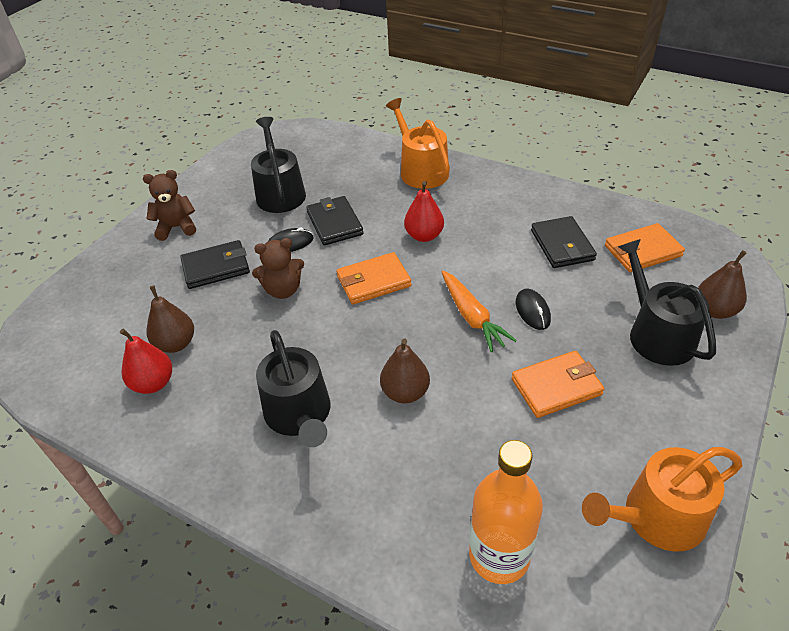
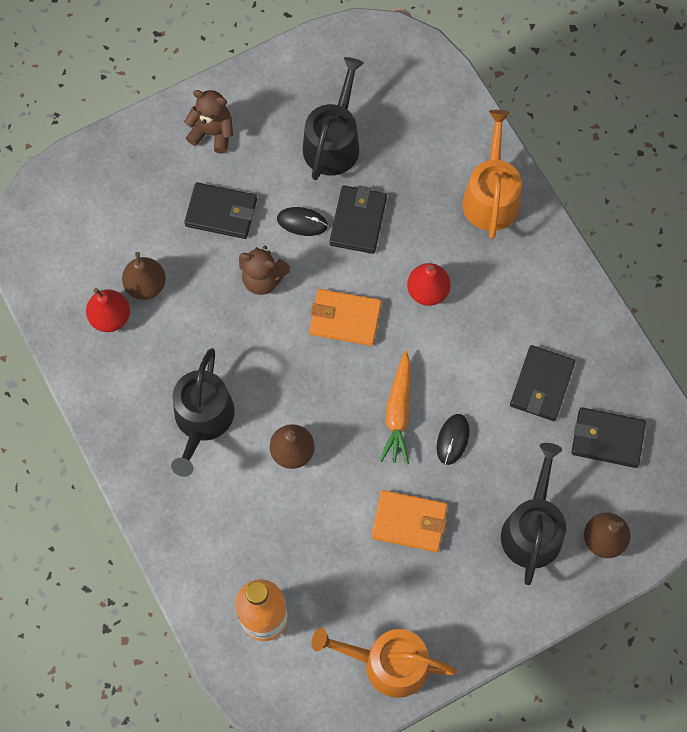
camera: 30 degrees right, 25 degrees up
orange wallet [605,223,685,272] -> black wallet [571,407,646,468]

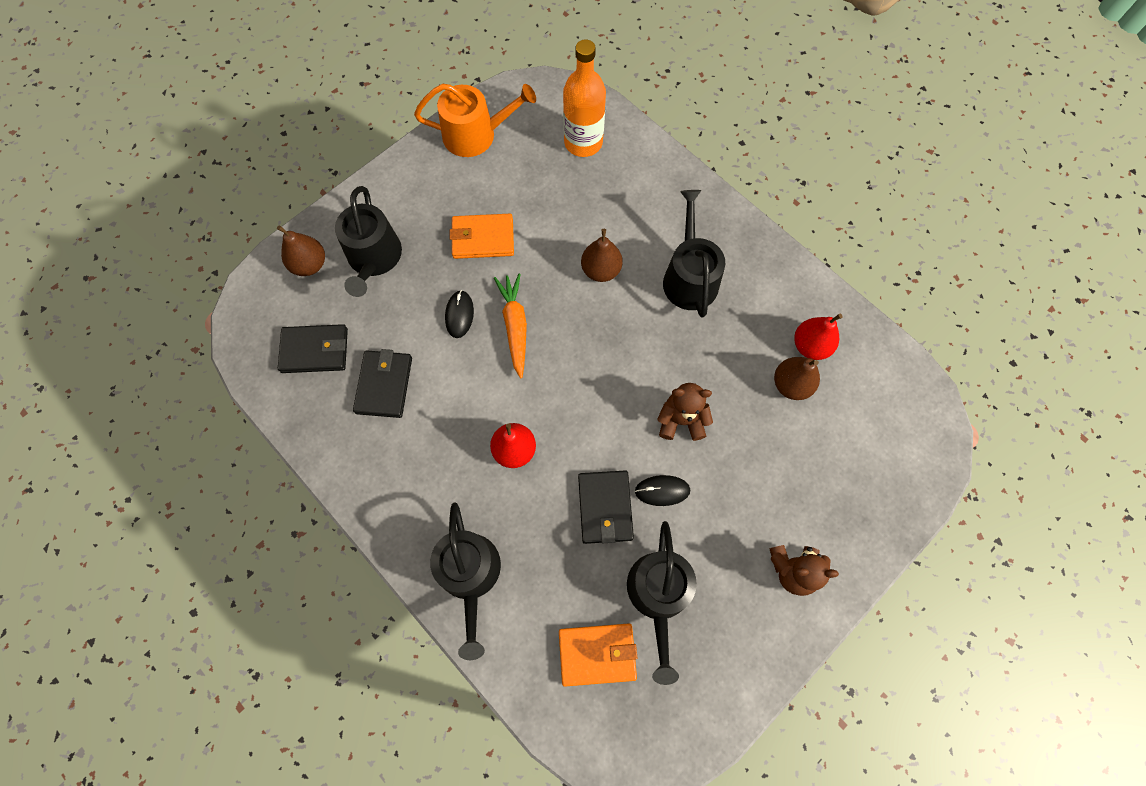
camera: 165 degrees right, 0 degrees up
black wallet [184,182,257,239] -> none
orange wallet [309,289,382,346] -> orange wallet moved to [559,623,637,686]
orange watering can [462,110,522,239] -> black watering can [430,503,501,660]

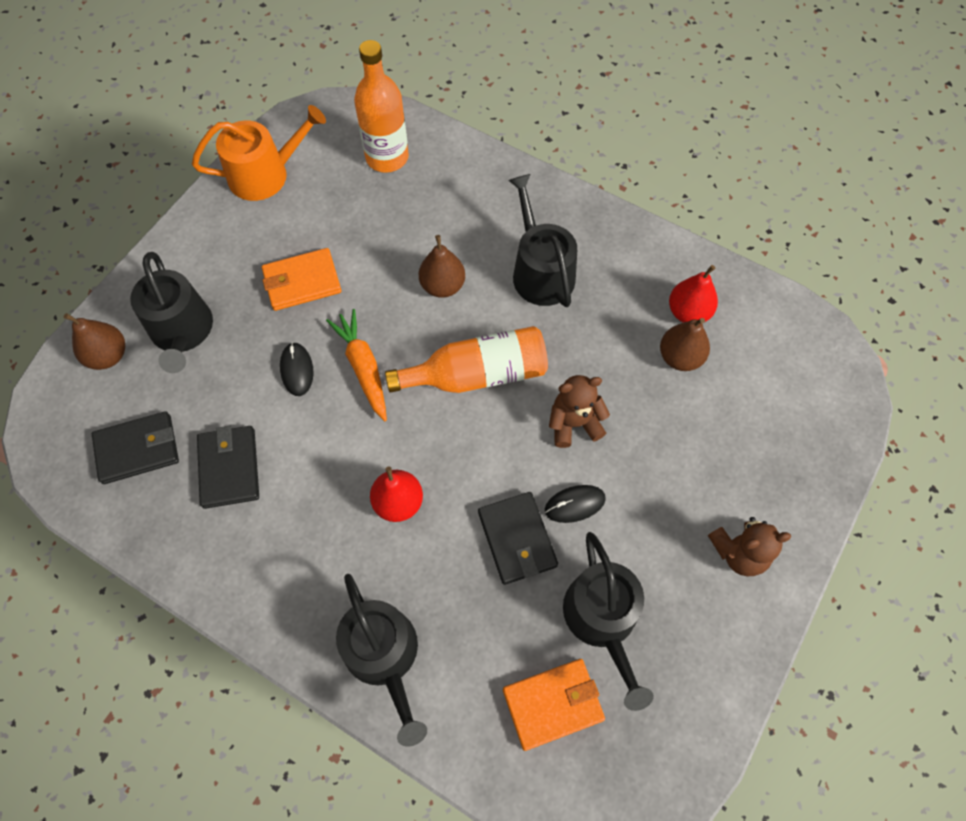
camera: 15 degrees left, 5 degrees down
none -> orange bottle [385,326,548,393]

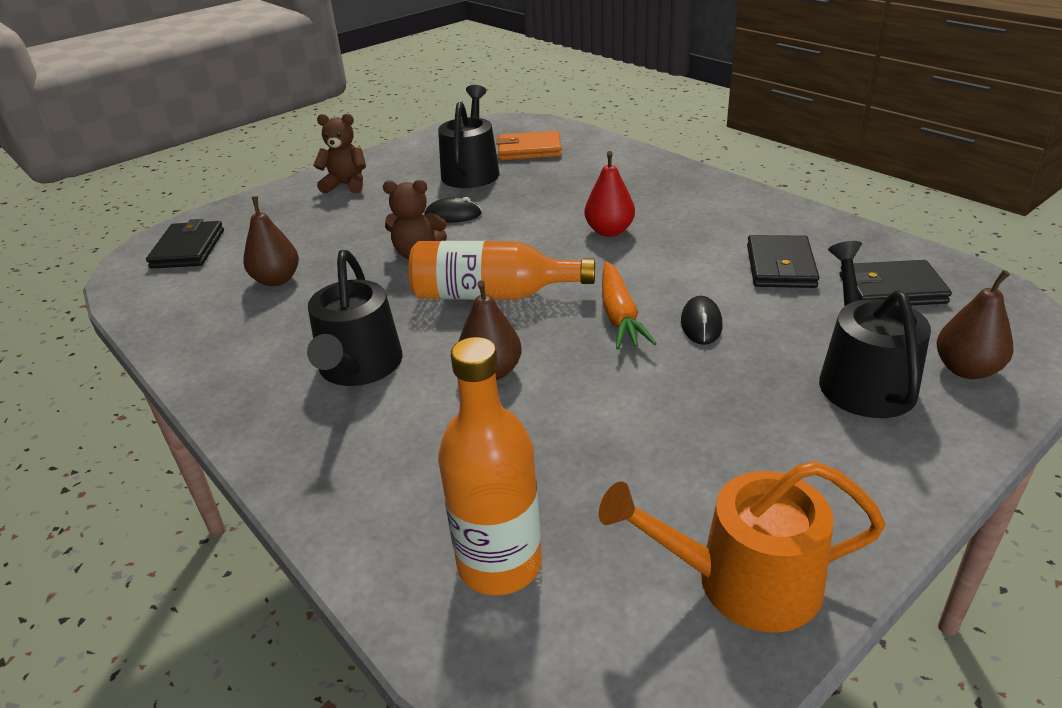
camera: 160 degrees left, 30 degrees down
orange wallet [262,248,342,311] -> none
black watering can [336,574,427,747] -> none
black wallet [478,492,558,585] -> black wallet moved to [146,219,224,269]
red pear [669,265,718,323] -> none

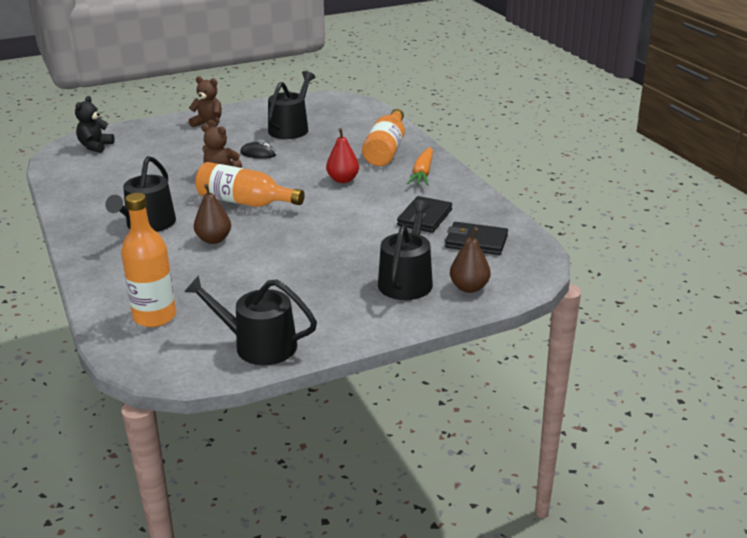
camera: 15 degrees right, 5 degrees down
black wallet [146,219,224,269] -> black teddy bear [75,96,114,153]
brown pear [243,196,299,286] -> none
orange wallet [496,131,562,160] -> none
orange watering can [599,461,886,633] -> black watering can [184,275,317,365]
orange carrot [602,261,657,350] -> orange carrot moved to [407,147,433,186]
black mouse [681,296,723,345] -> none
none -> orange bottle [362,109,405,166]

